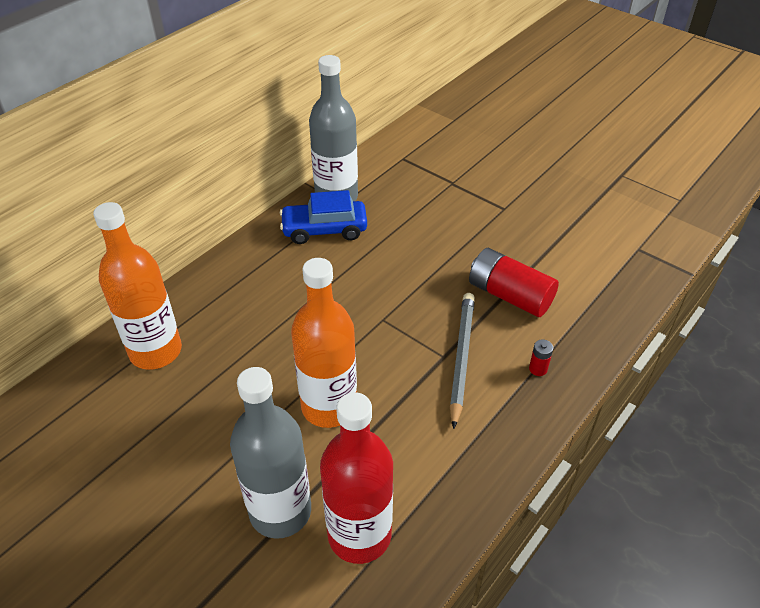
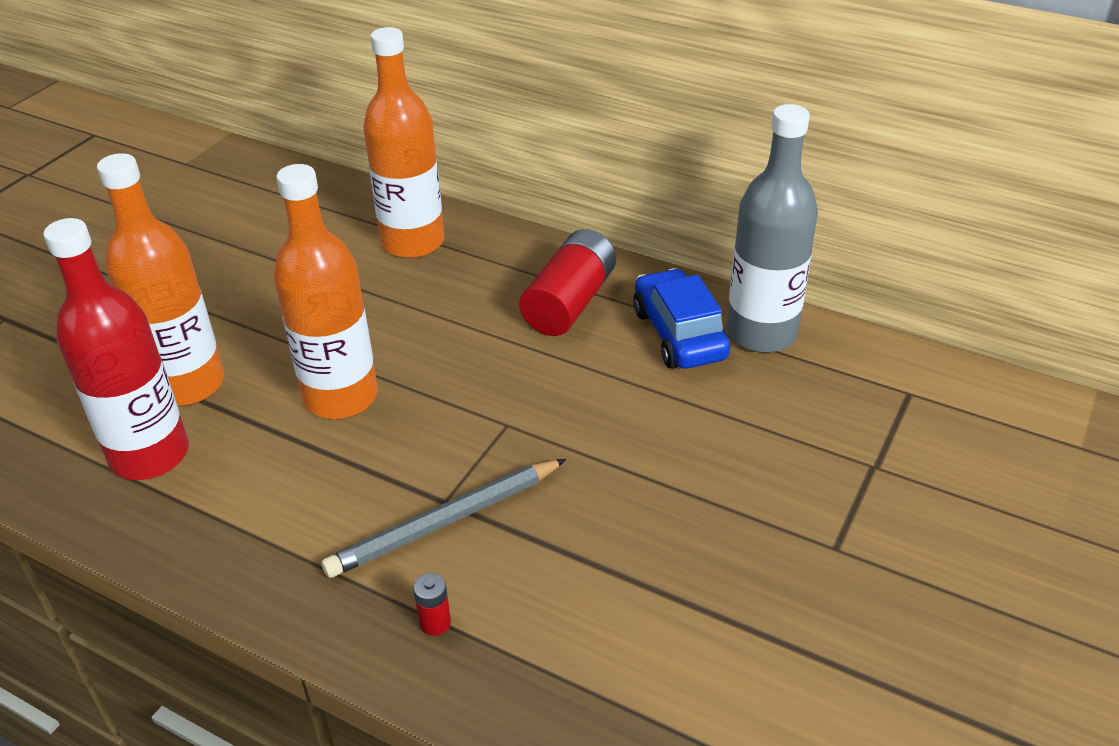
camera: 80 degrees right, 5 degrees down
grey bottle [230,367,311,539] -> orange bottle [97,153,224,406]
grey pencil [450,293,475,429] -> grey pencil turned 150 degrees clockwise [321,459,566,578]
red battery [469,248,559,317] -> red battery moved to [519,229,616,336]

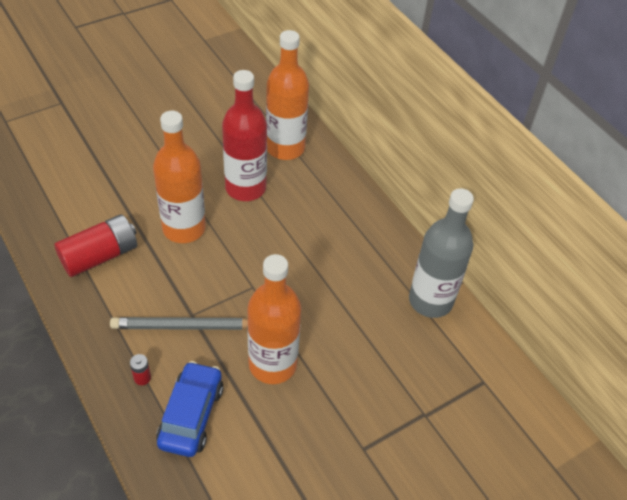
camera: 25 degrees right, 10 degrees up
red bottle [43,218,189,480] -> red bottle moved to [222,70,267,201]
orange bottle [97,153,224,406] -> orange bottle moved to [247,254,301,384]
red battery [519,229,616,336] -> red battery moved to [54,214,137,277]
blue car [633,268,730,369] -> blue car moved to [156,361,223,457]

